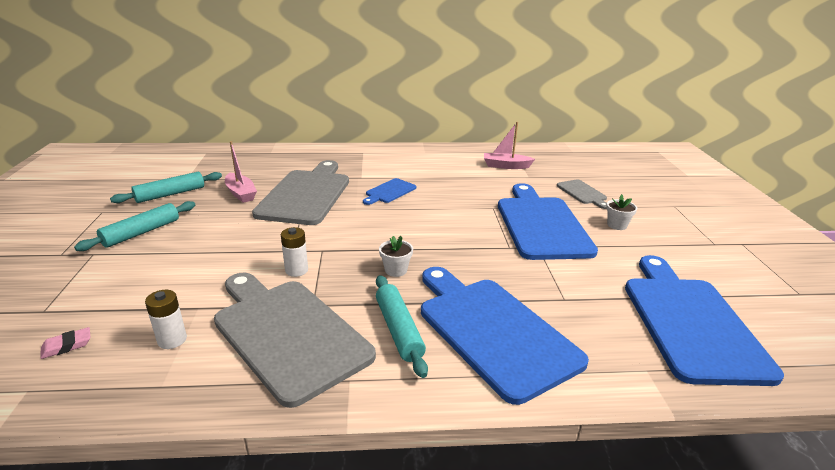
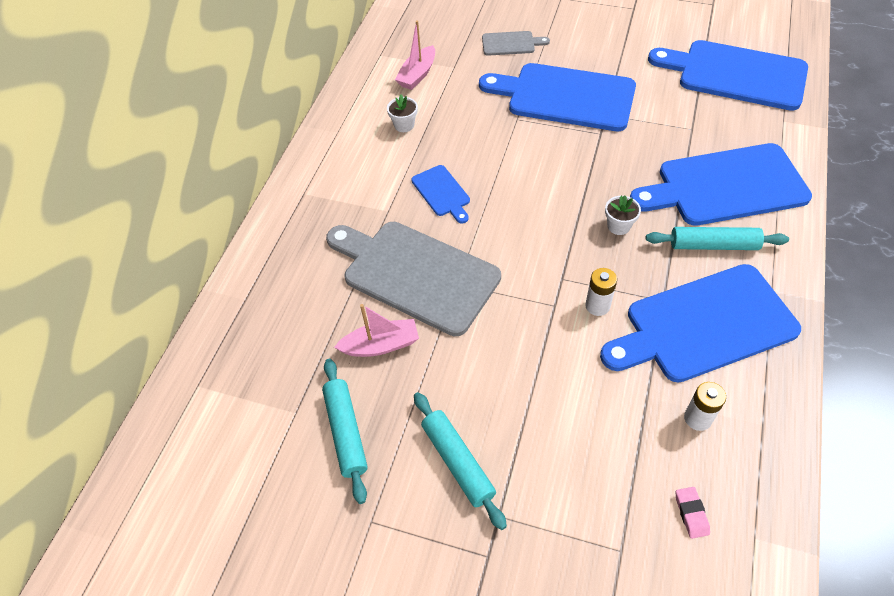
camera: 65 degrees left, 25 degrees up
grey cutting board [214,273,376,408] -> blue cutting board [600,264,801,383]
white flower pot [606,194,637,230] -> white flower pot moved to [387,94,418,132]

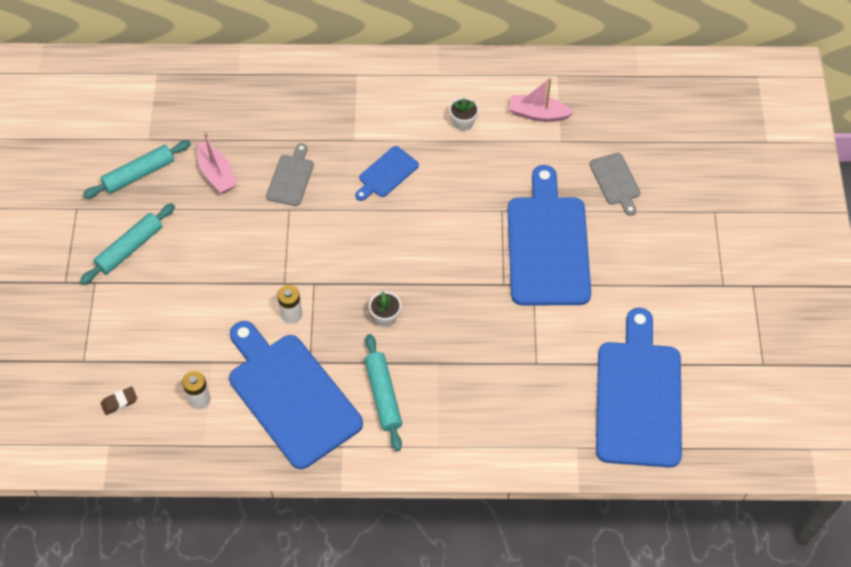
camera: 70 degrees right, 5 degrees up
grey cutting board [326,222,501,336] -> grey cutting board [266,143,314,206], size x0.46
blue cutting board [630,143,812,226] -> none
pink eraser [676,487,710,539] -> brown eraser [101,387,137,415]

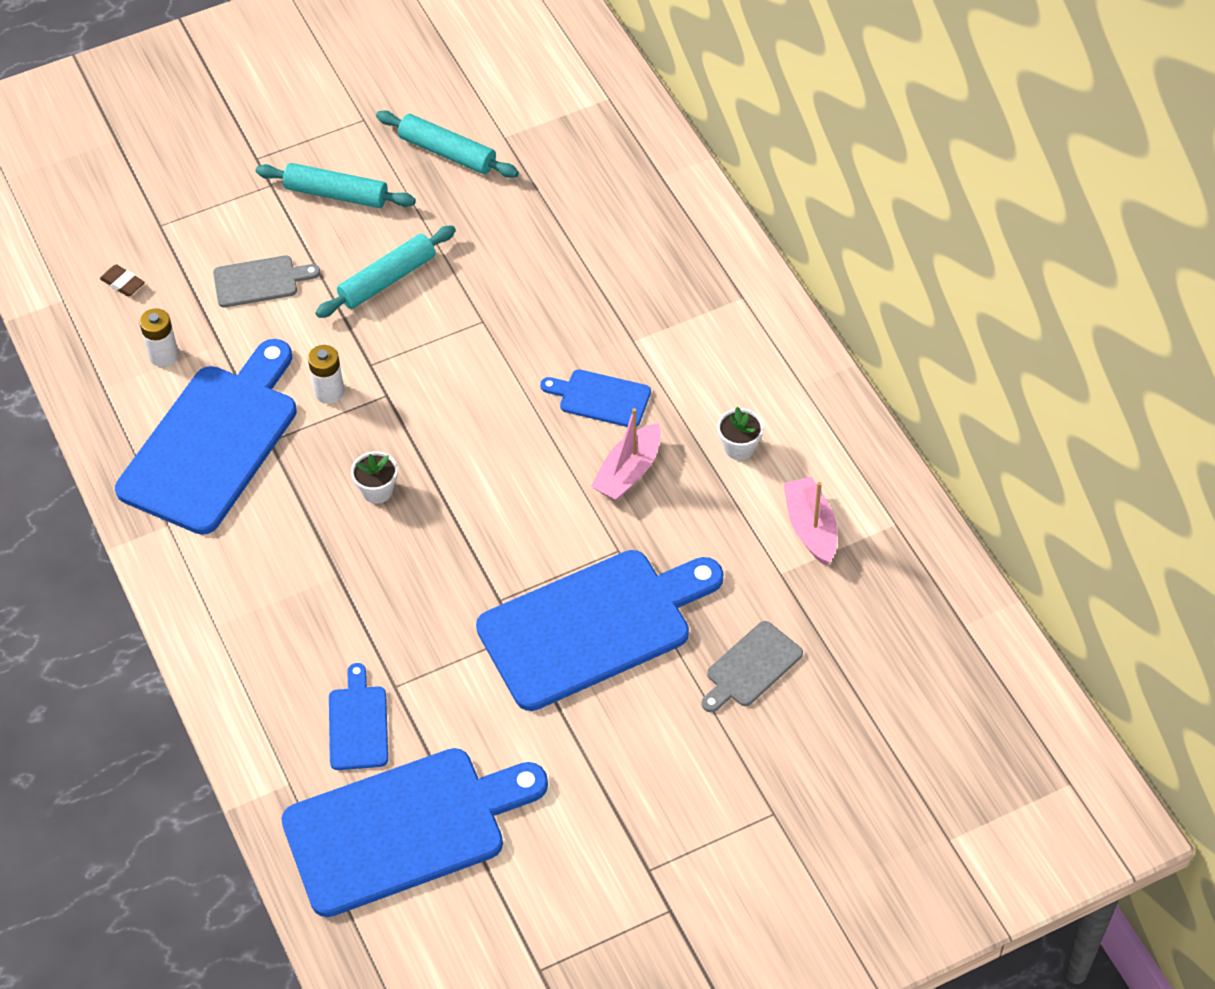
camera: 65 degrees right, 5 degrees down
pink boat [197,133,237,194] -> pink boat moved to [591,408,661,501]
grey cutting board [266,143,314,206] -> grey cutting board moved to [213,255,320,307]
turquoise rolling pin [365,334,402,451] -> turquoise rolling pin moved to [315,225,456,318]
none -> blue cutting board [329,663,388,770]

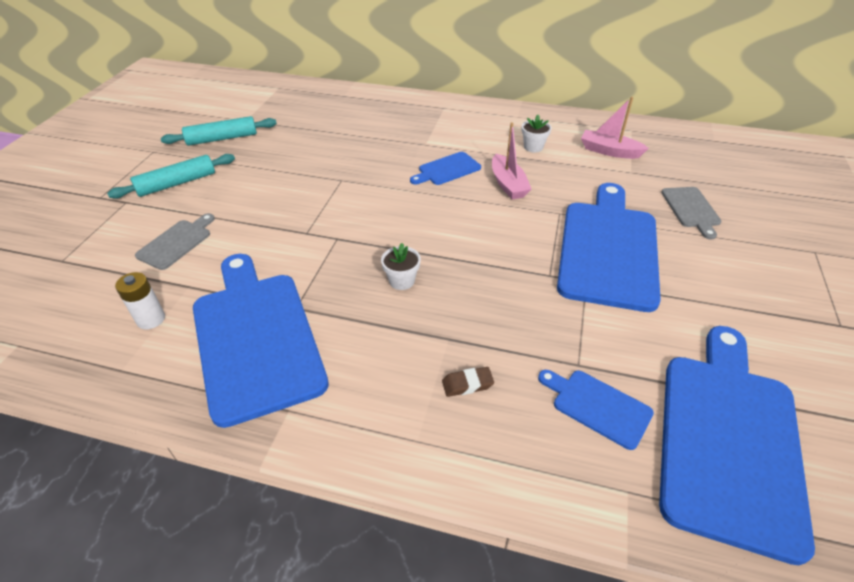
camera: 50 degrees left, 10 degrees down
brown eraser [100,264,145,297] -> brown eraser moved to [442,367,494,397]
white battery [308,345,344,404] -> none
turquoise rolling pin [315,225,456,318] -> none

